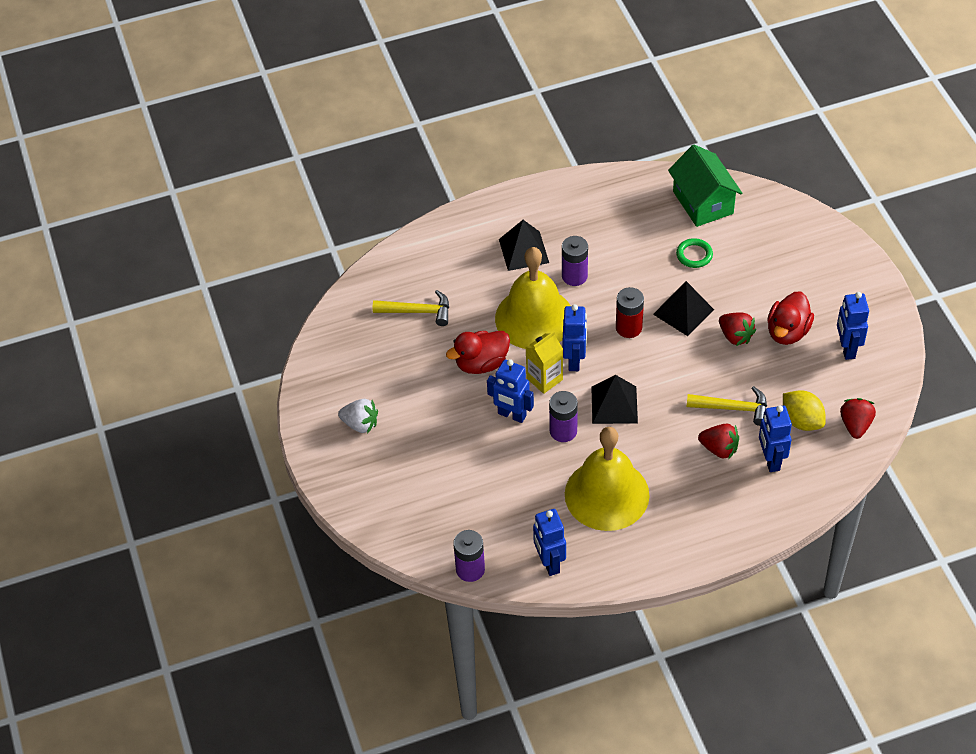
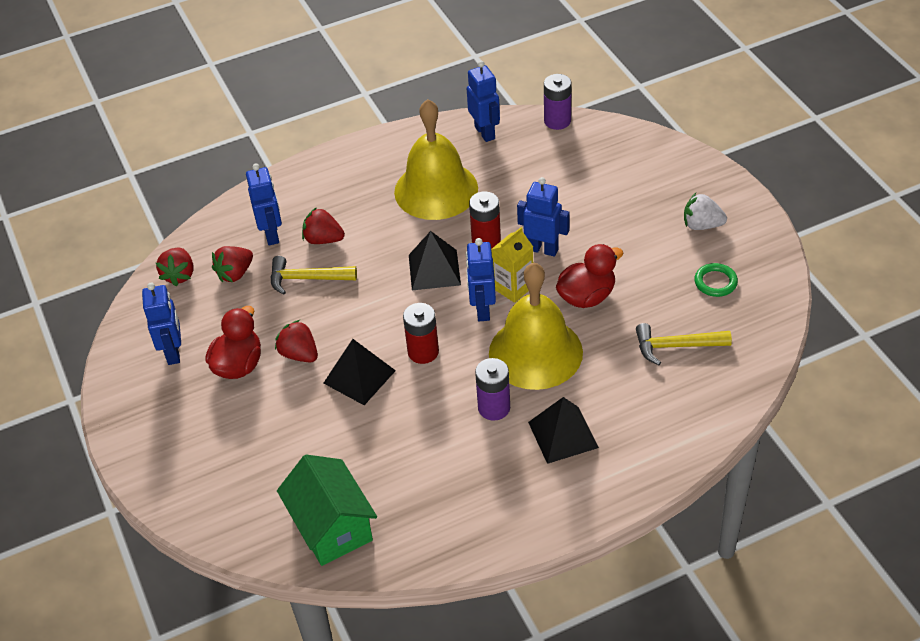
camera: 175 degrees right, 5 degrees down
purple battery [549,391,578,442] -> red battery [469,191,501,249]
green ring [676,238,713,268] -> green ring moved to [694,263,738,297]
yellow lemon [783,390,826,431] -> red strawberry [212,246,253,282]

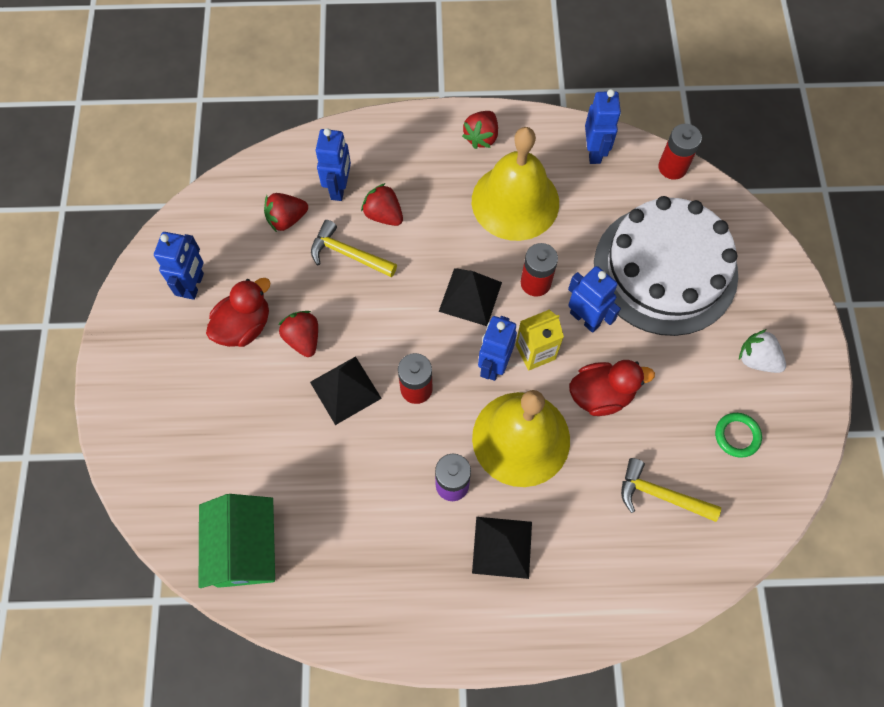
camera: 20 degrees right, 20 degrees up
red strawberry [156,248,193,287] -> red strawberry moved to [462,111,498,149]
purple battery [544,74,571,130] -> red battery [658,124,702,180]
none -> white cake [594,196,738,336]

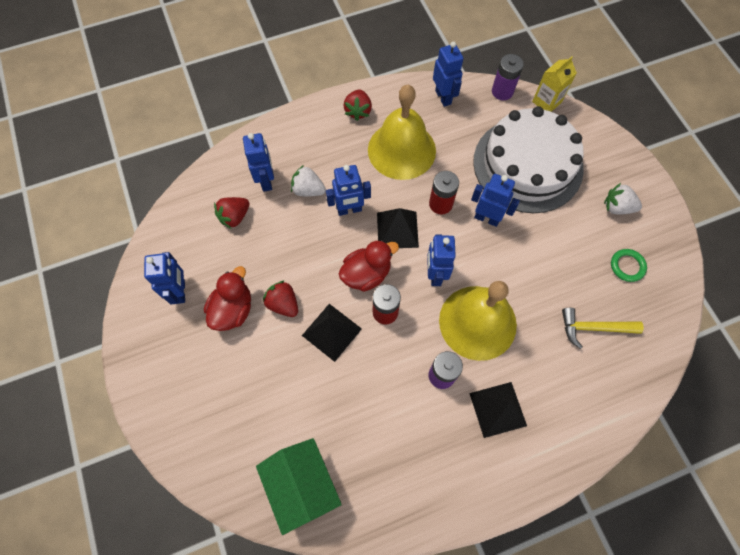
camera: 20 degrees left, 0 degrees up
yellow hammer [311,220,397,277] -> none
red strawberry [361,183,403,226] -> white strawberry [291,165,326,196]
yellow carton [516,309,564,371] -> yellow carton moved to [532,56,577,112]
red duck [569,360,655,416] -> red duck moved to [339,240,399,292]
red battery [658,124,702,180] -> purple battery [492,54,524,100]
none -> blue robot [326,165,371,216]

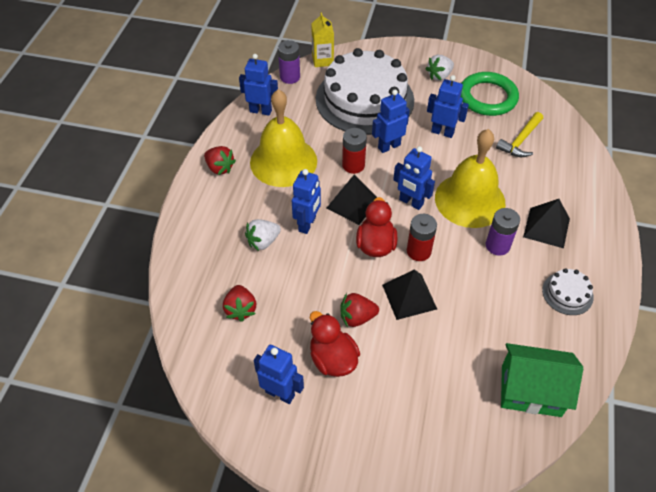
camera: 55 degrees left, 15 degrees down
blue robot [243,133,274,192] -> blue robot moved to [427,75,469,138]
green ring [611,249,647,282] -> green ring [460,72,519,116], size x2.02
none -> white cake [542,268,594,315]

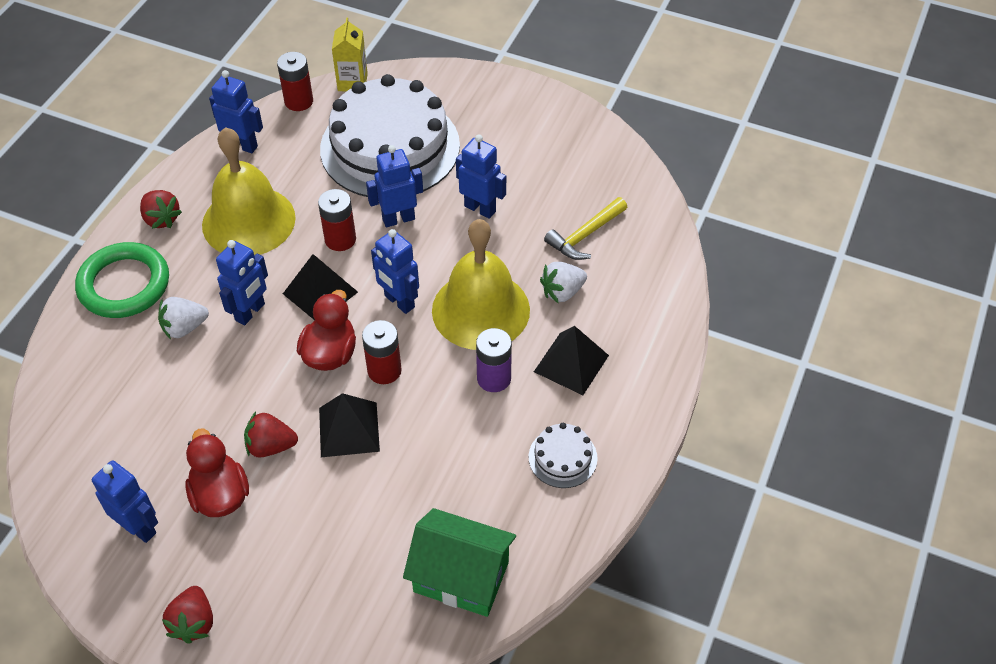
camera: 10 degrees right, 0 degrees up
red strawberry [223,285,256,322] -> red strawberry moved to [162,586,213,644]
purple battery [278,40,300,84] -> red battery [277,52,313,111]
white strawberry [426,55,454,81] -> white strawberry moved to [540,262,587,303]
green ring [460,72,519,116] -> green ring moved to [75,242,169,318]

